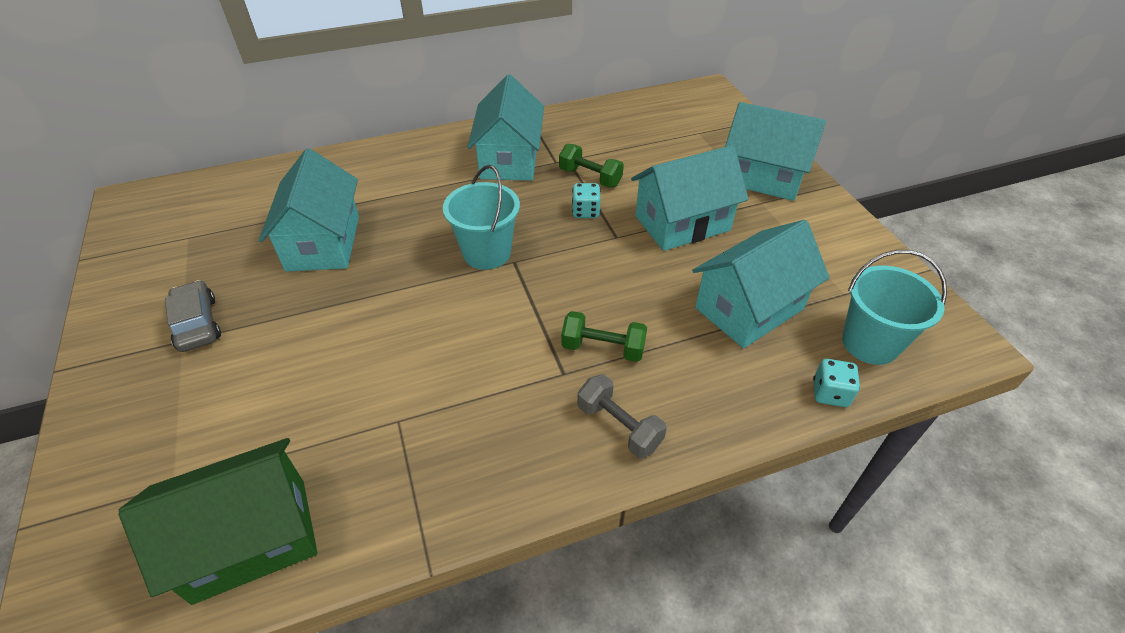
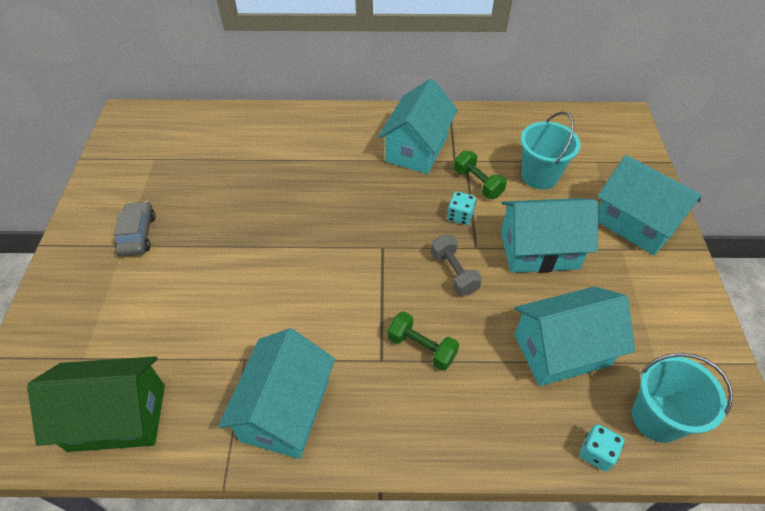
camera: 20 degrees right, 5 degrees up
turquoise house [259,148,359,272] -> turquoise house moved to [218,328,335,459]
turquoise bucket [443,165,520,270] -> turquoise bucket moved to [520,111,581,189]
grey dumbbell [577,374,667,458] -> grey dumbbell moved to [431,235,482,296]

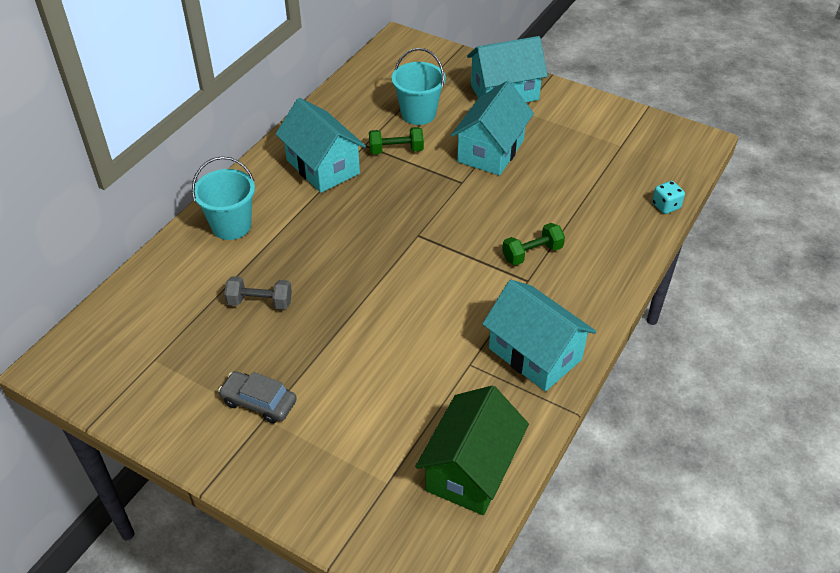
camera: 60 degrees left, 5 degrees down
grey dumbbell [431,235,482,296] -> grey dumbbell moved to [224,276,292,310]
turquoise dice [447,191,476,225] -> none
turquoise house [514,286,635,386] -> none
turquoise bucket [632,353,733,443] -> turquoise bucket moved to [192,156,255,240]

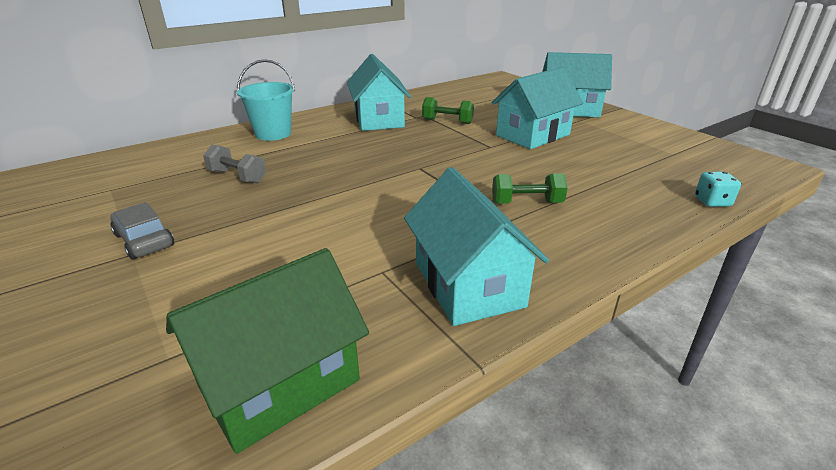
camera: 25 degrees right, 15 degrees down
turquoise bucket [392,48,446,125] -> none

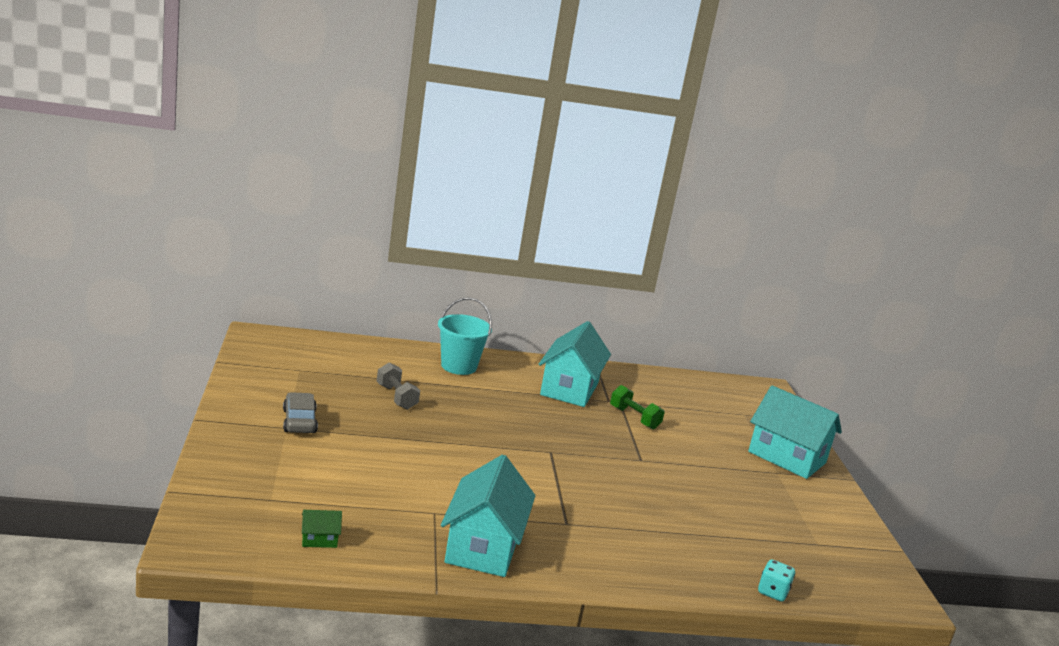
camera: 25 degrees right, 10 degrees down
green house [166,248,369,454] -> green house [302,510,342,548], size x0.41
turquoise house [492,67,583,149] -> none
green dumbbell [492,173,568,204] -> none

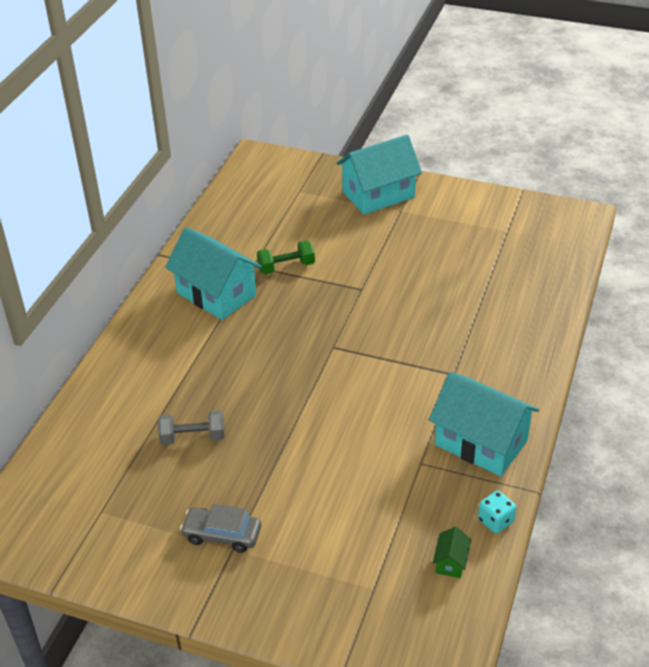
camera: 60 degrees left, 20 degrees up
turquoise bucket [438,297,492,375] -> none
turquoise dice [758,559,795,601] -> turquoise dice moved to [478,491,516,534]

